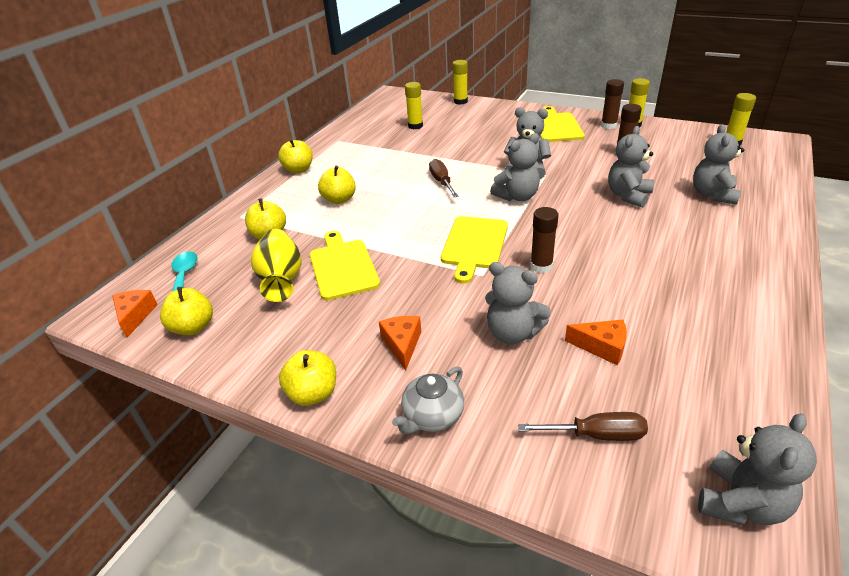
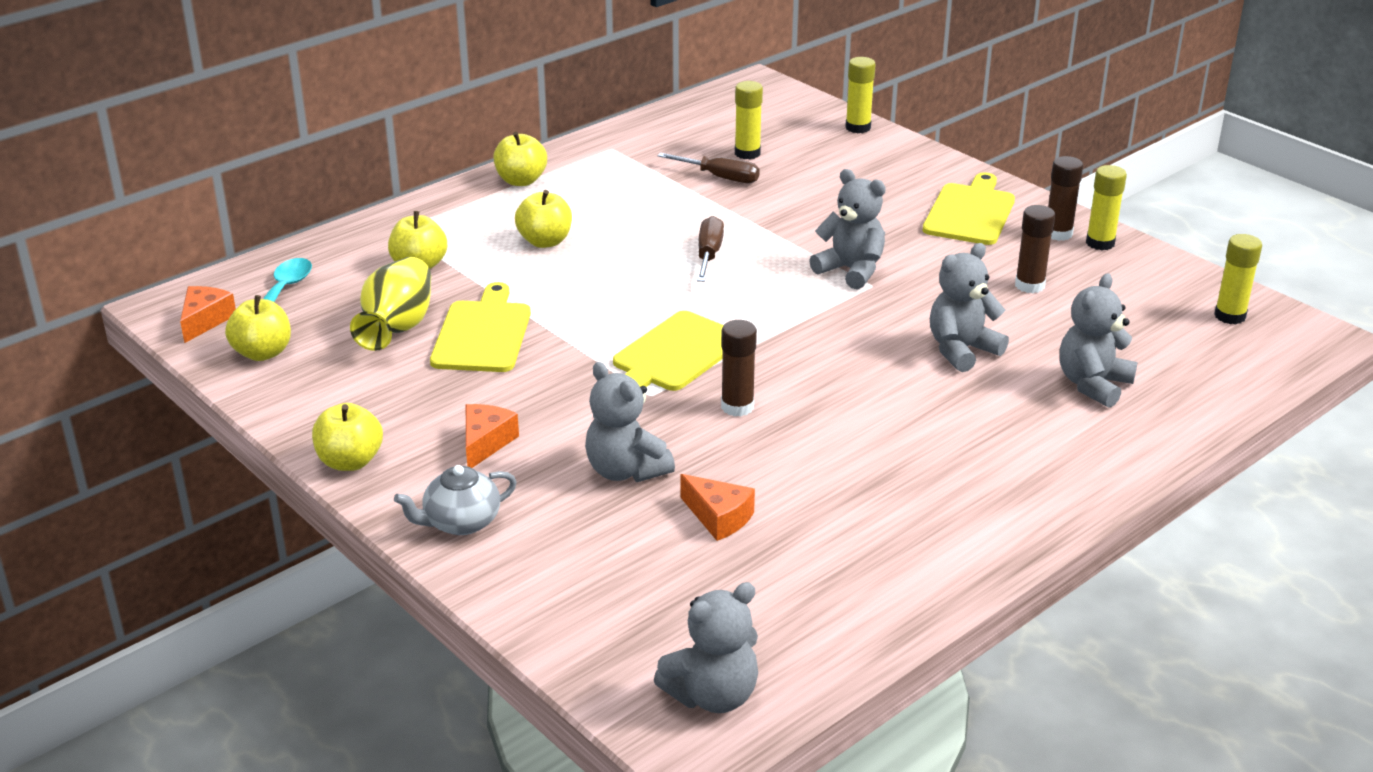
camera: 20 degrees right, 5 degrees down
grey teddy bear [490,133,540,201] -> none
brown screwdriver [518,412,648,441] -> brown screwdriver moved to [658,153,760,183]

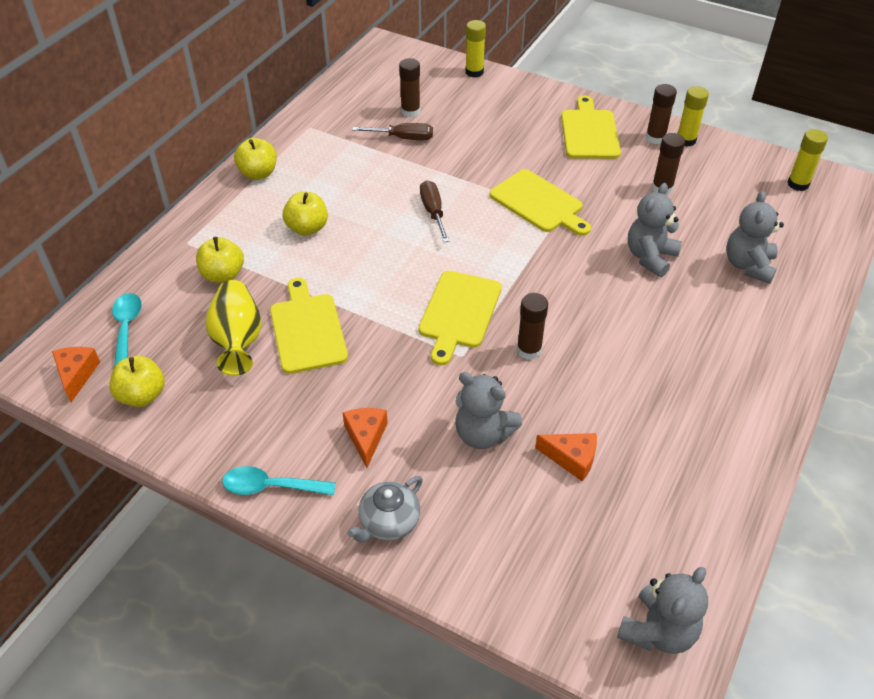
camera: 20 degrees left, 15 degrees up
yellow apple [312,403,383,471] -> turquoise spoon [222,466,336,495]
yellow glue stick [735,81,763,159] -> brown glue stick [399,58,420,118]
grey teddy bear [809,169,886,290] -> yellow cutting board [490,169,591,236]

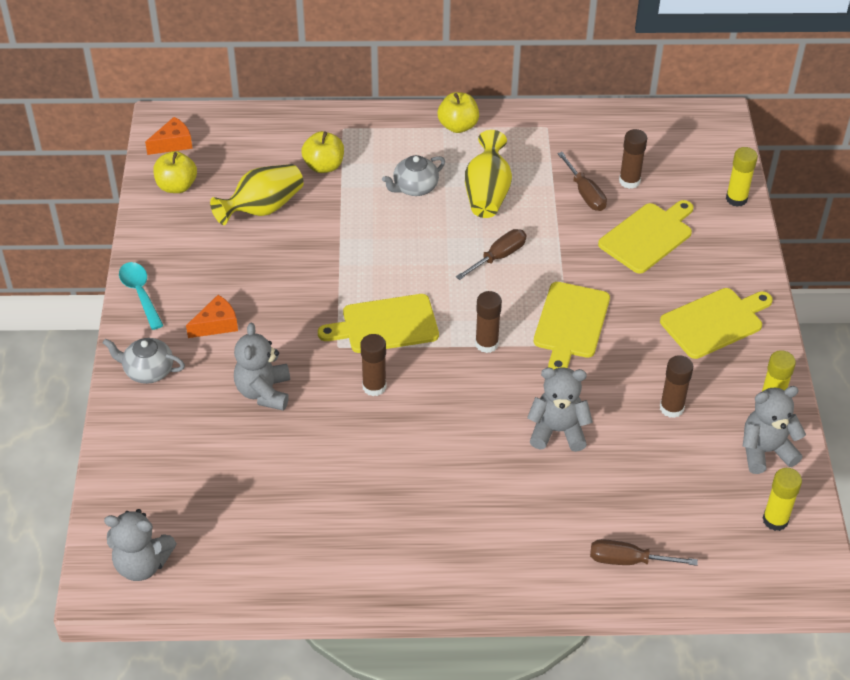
camera: 60 degrees right, 0 degrees up
turquoise spoon [112,293,142,367] -> none
yellow cutting board [270,278,348,374] -> yellow cutting board moved to [598,200,694,273]
yellow apple [283,192,328,236] -> grey teapot [382,155,445,196]
orange cheese [535,433,597,481] -> none
brown glue stick [646,84,677,144] -> brown glue stick moved to [475,291,502,353]
grey teddy bear [726,191,784,284] -> grey teddy bear moved to [742,386,806,474]
none -> yellow vase [465,130,512,218]
none -> brown screwdriver [590,539,698,566]

